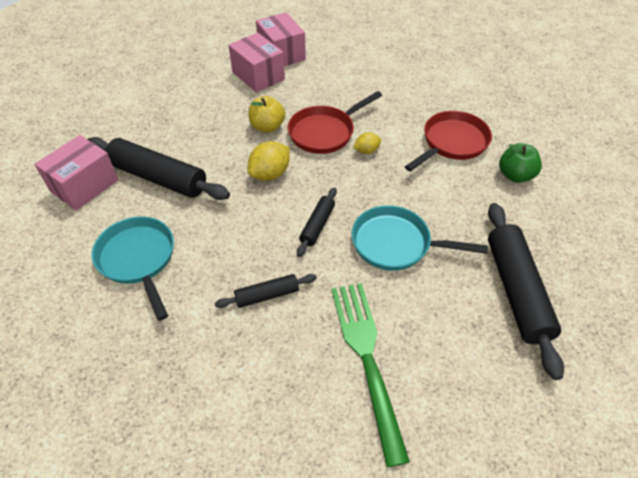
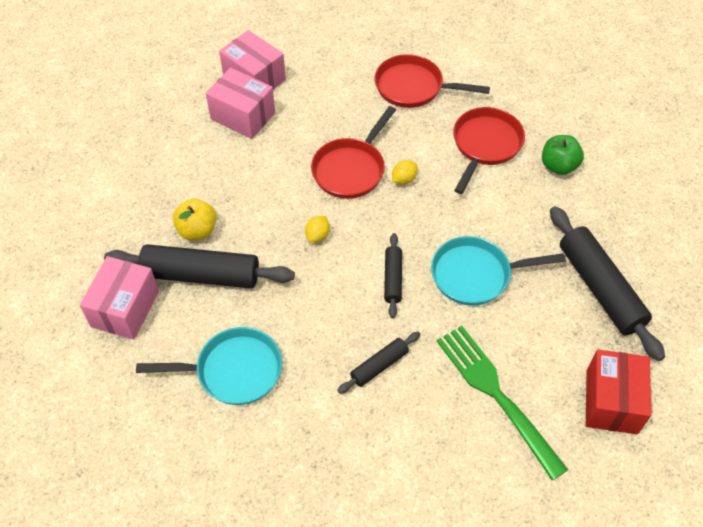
camera: 20 degrees left, 5 degrees up
turquoise pan [92,216,174,321] -> turquoise pan turned 135 degrees clockwise [136,327,282,405]
yellow lemon [248,141,290,181] -> yellow lemon [305,216,330,243], size x0.60
yellow apple [249,96,285,133] -> yellow apple moved to [173,198,217,240]
none -> red pan [374,54,490,108]
none -> red box [586,349,651,434]

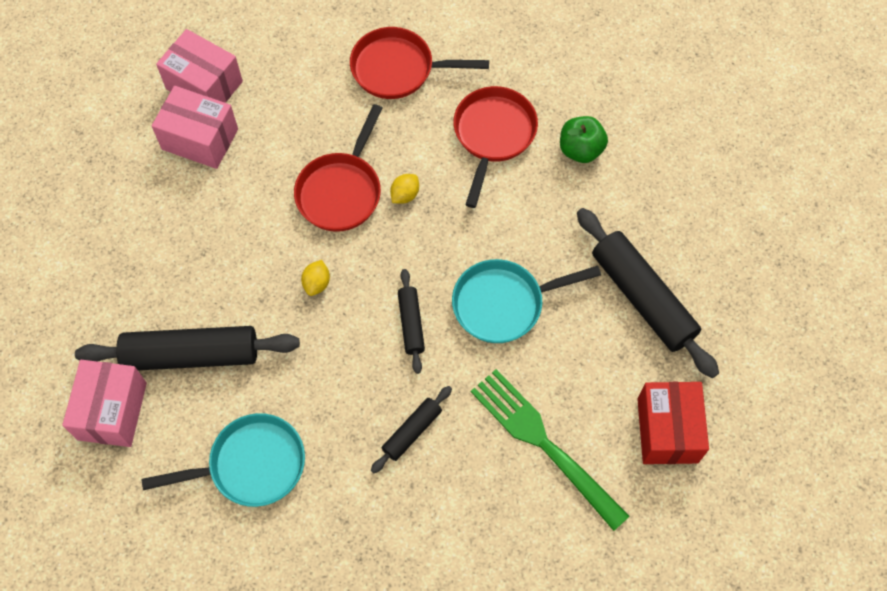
camera: 10 degrees left, 10 degrees up
yellow apple [173,198,217,240] -> none

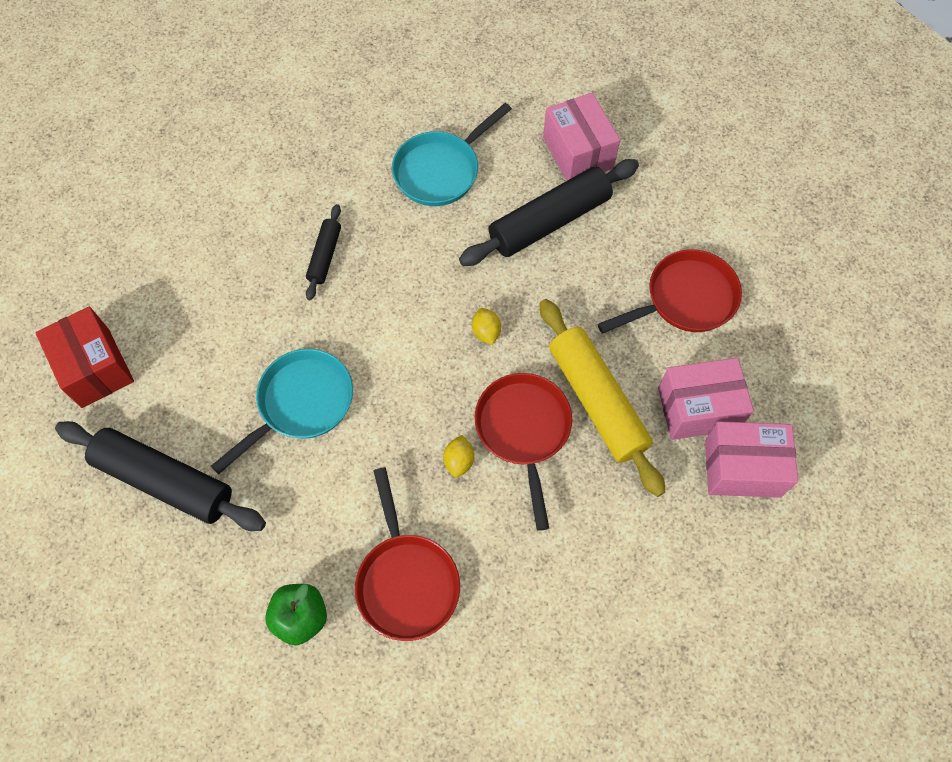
camera: 150 degrees right, 0 degrees up
red pan [350,27,489,99] -> red pan moved to [598,249,742,333]
black rolling pin [398,269,425,374] -> none
green fork [471,369,630,531] -> none
none -> yellow rolling pin [540,299,665,497]

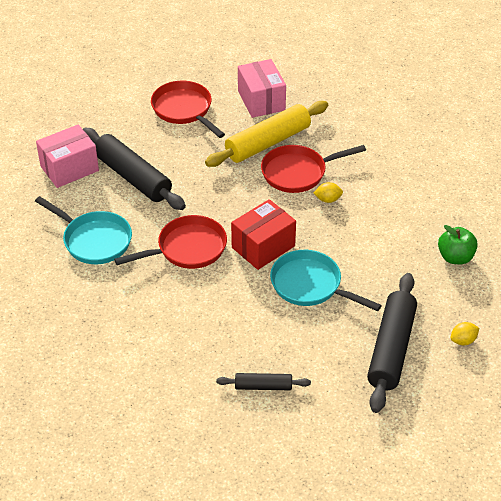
camera: 100 degrees left, 20 degrees down
red box [35,306,134,408] -> red box moved to [231,199,296,270]
black rolling pin [306,204,341,300] -> black rolling pin moved to [216,373,311,390]
red pan [355,467,460,641] -> red pan moved to [114,215,227,269]
yellow lemon [472,308,501,345] -> yellow lemon moved to [451,322,479,345]
pink box [705,422,798,498] -> none

